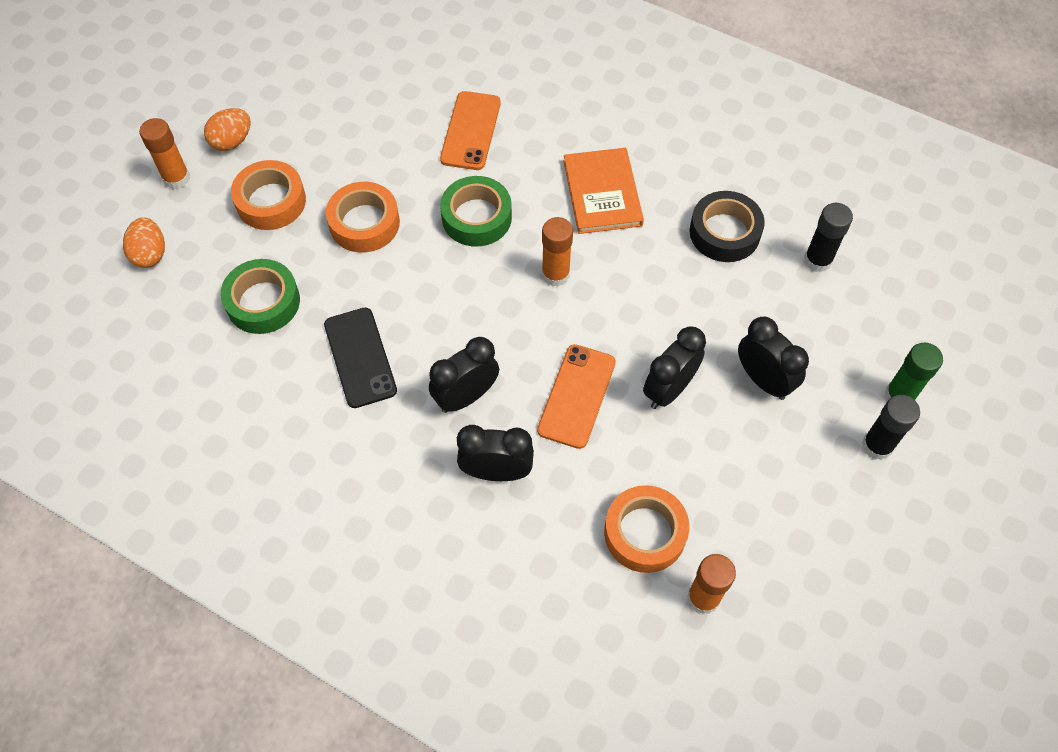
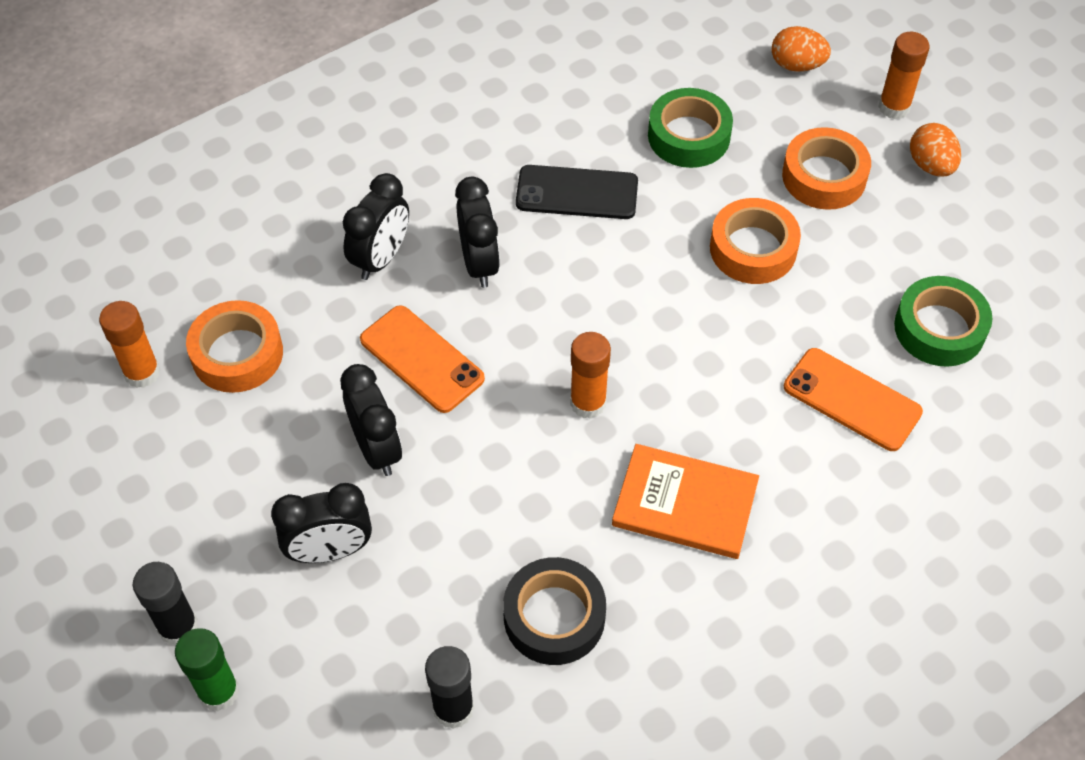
camera: 115 degrees right, 5 degrees down
green tape [440,176,512,247] -> green tape moved to [894,276,993,367]

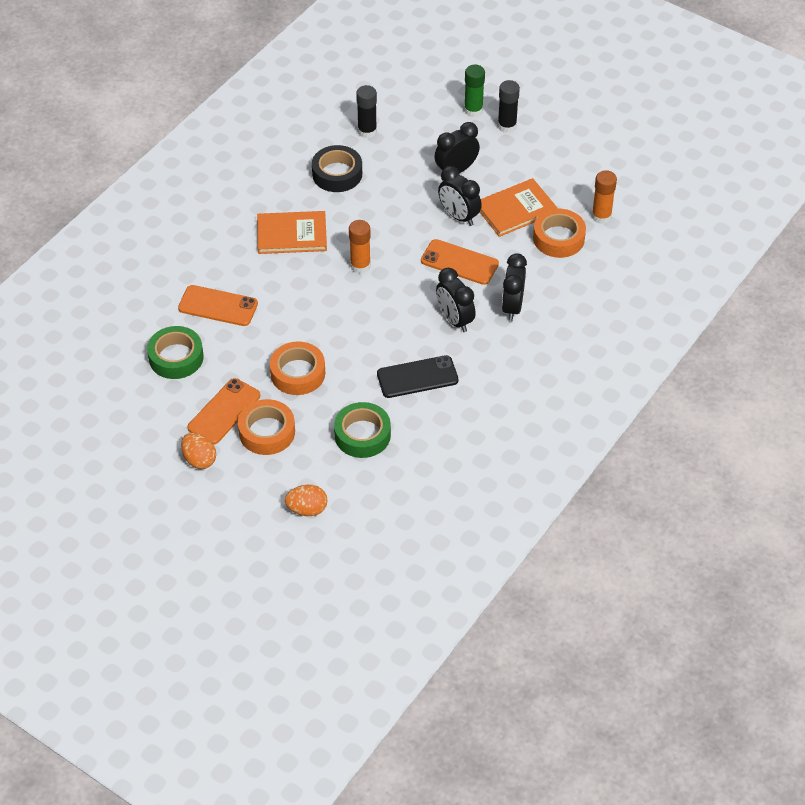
camera: 160 degrees right, 5 degrees down
orange glue stick [878,32,930,119] -> none
none -> orange phone [187,378,260,445]
none -> orange book [480,178,557,237]

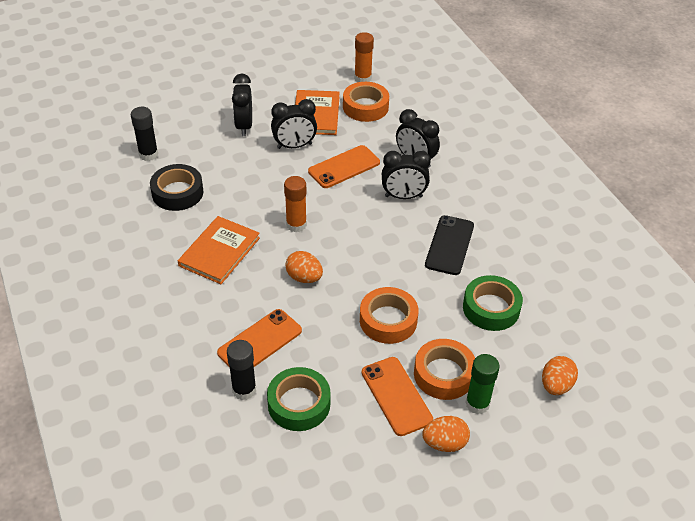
camera: 60 degrees left, 5 degrees down
green glue stick [464,65,485,117] -> green glue stick moved to [465,354,500,414]
black glue stick [498,80,520,133] -> black glue stick moved to [227,340,256,400]
none -> orange egg [285,251,323,283]

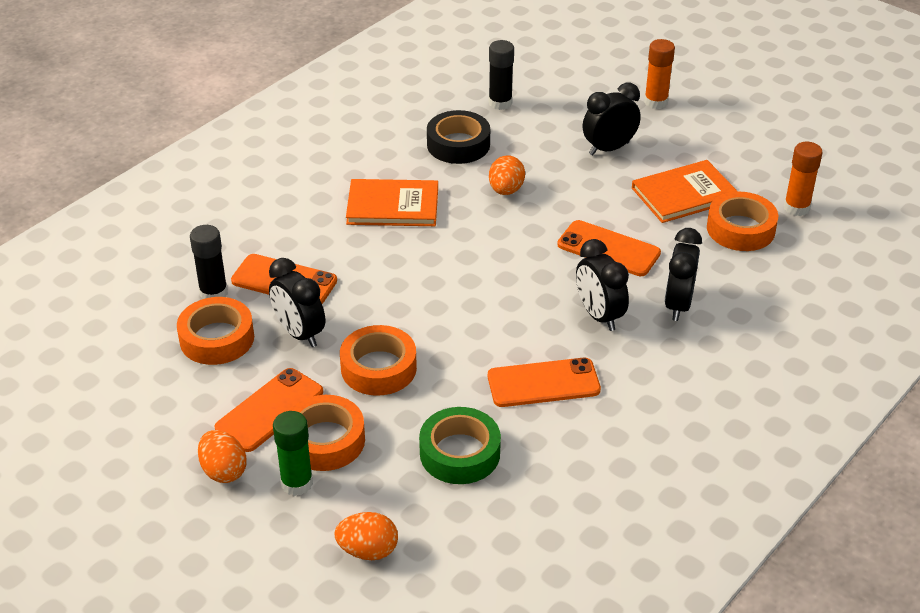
camera: 65 degrees right, 5 degrees down
green tape [267,367,331,431] -> orange tape [177,297,254,365]
black clock [271,99,317,149] -> black clock moved to [269,258,325,347]
orange glue stick [284,176,307,232] -> orange glue stick moved to [644,39,675,109]
orange egg [285,251,323,283] -> orange egg moved to [489,156,525,195]
black phone [425,215,474,275] -> orange phone [488,358,601,407]

